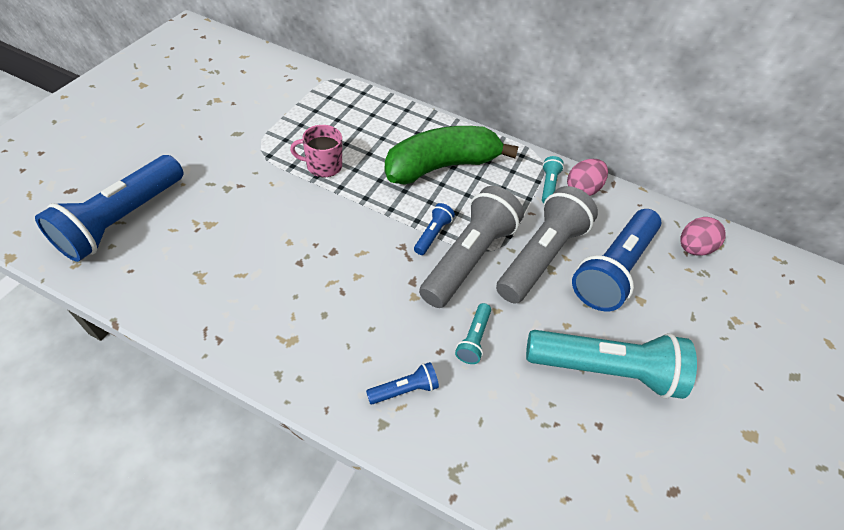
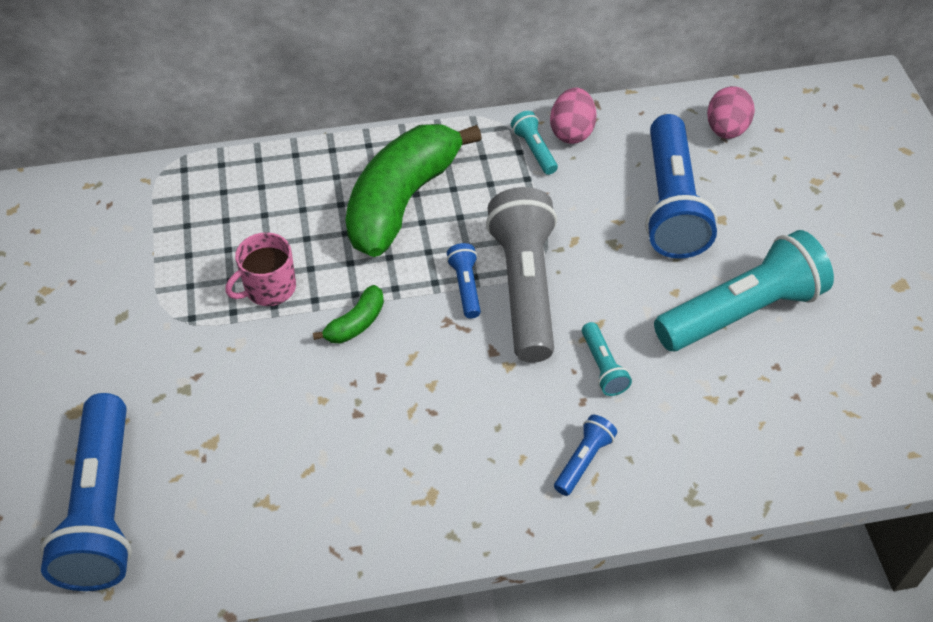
camera: 30 degrees left, 0 degrees up
grey flashlight [496,186,598,304] -> none
none -> green banana [313,285,384,344]

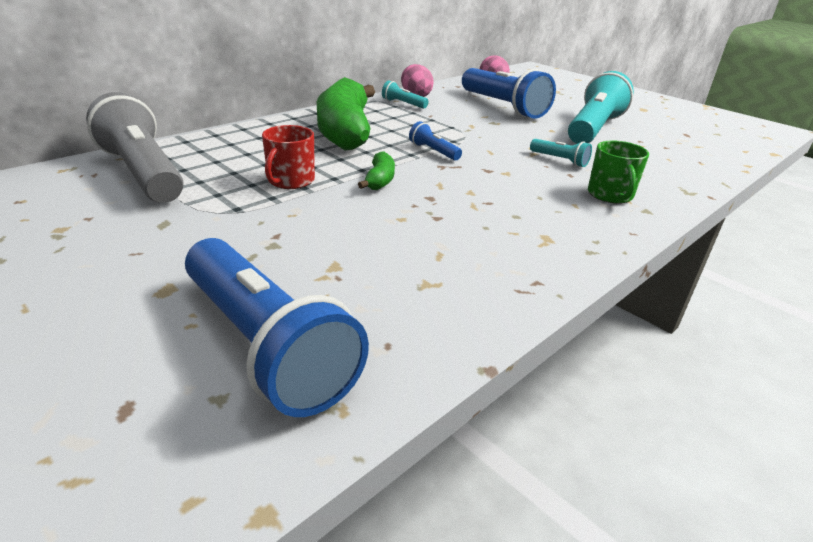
camera: 35 degrees left, 20 degrees down
pink mug [225,232,296,306] -> red mug [262,125,315,189]
grey flashlight [486,187,557,363] -> grey flashlight moved to [86,92,184,203]
blue flashlight [554,415,617,496] -> green mug [588,140,649,204]

